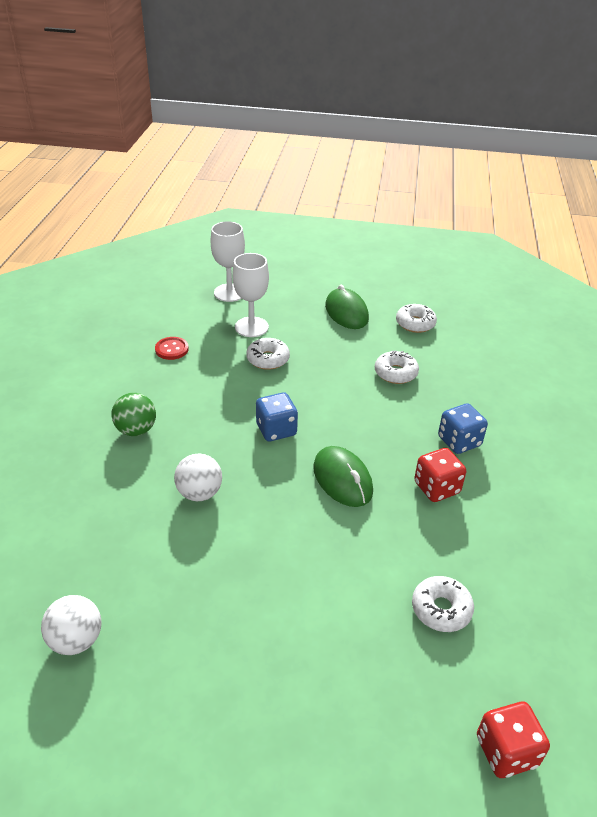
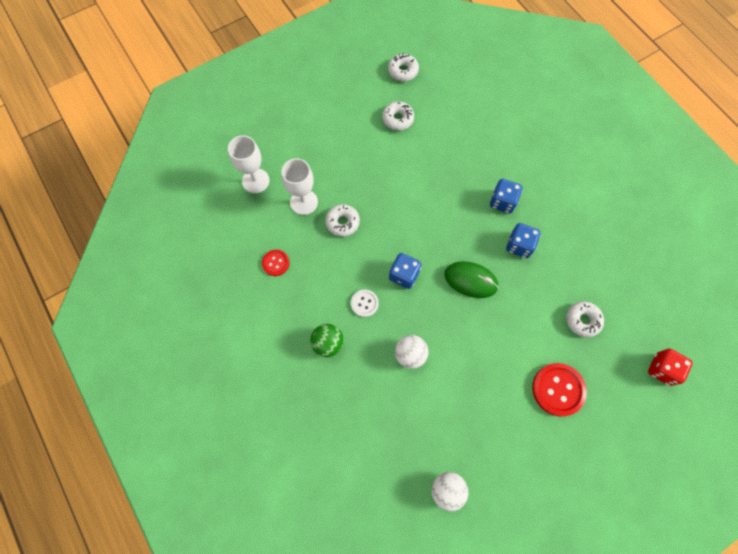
camera: 40 degrees left, 30 degrees up
green mouse [325,284,369,329] -> none
white donut [375,351,419,384] -> white donut moved to [388,53,419,81]
red dice [414,448,466,502] -> blue dice [506,223,541,258]
none -> white button [351,289,379,317]
none -> red button [532,363,587,417]

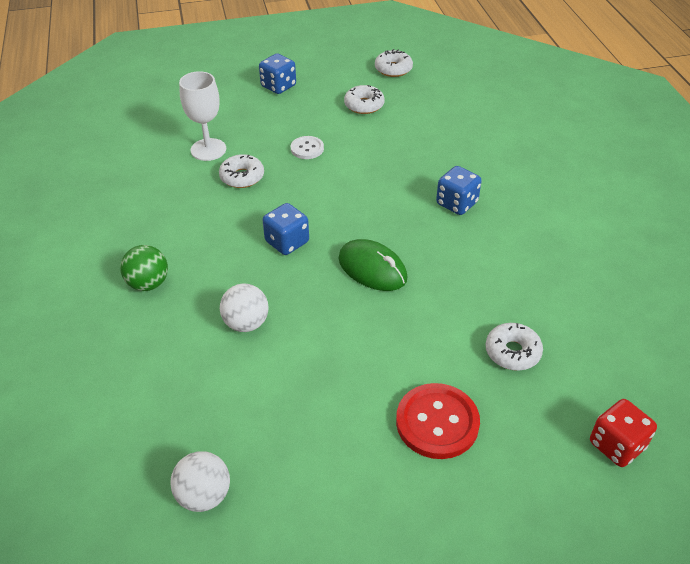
camera: 20 degrees right, 25 degrees down
white goblet [228,135,270,193] -> none
red button [262,250,290,276] -> none
white button [351,289,379,317] -> white button moved to [291,136,324,159]
blue dice [506,223,541,258] -> blue dice moved to [259,54,296,94]

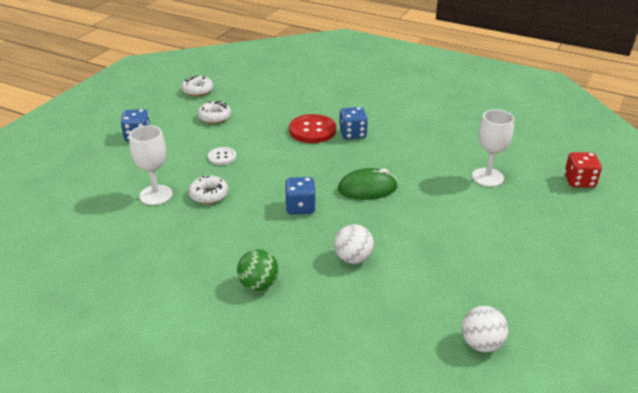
camera: 50 degrees left, 10 degrees down
red button [396,383,480,459] -> red button moved to [289,114,336,143]
white donut [486,323,543,371] -> white goblet [472,109,514,187]

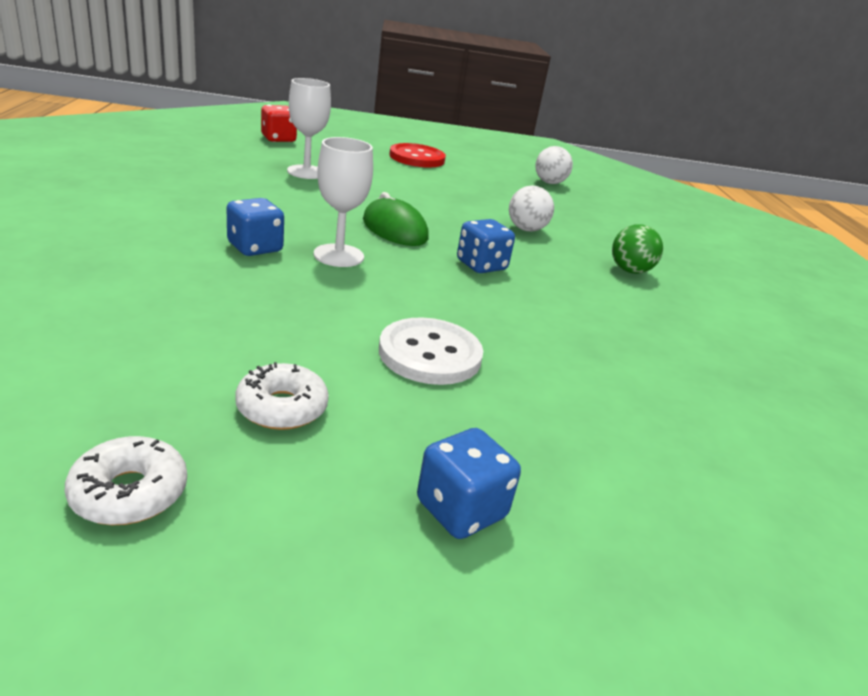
camera: 125 degrees left, 5 degrees down
white goblet [129,125,173,205] -> white goblet moved to [314,137,373,267]
white donut [188,176,228,204] -> none
white button [208,147,236,165] -> white button [379,317,483,385], size x1.77
red button [289,114,336,143] -> red button moved to [389,143,446,167]

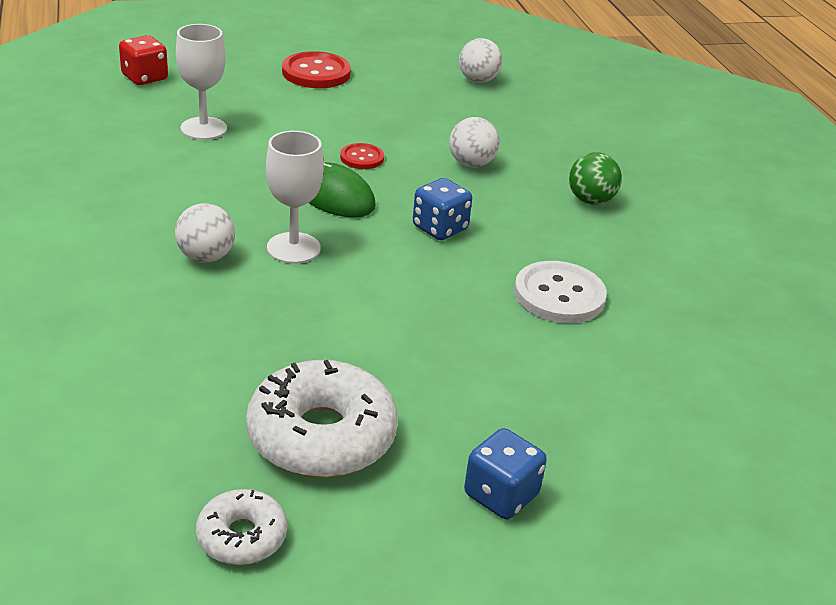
camera: 10 degrees left, 5 degrees up
blue dice [227,198,284,256] -> white ball [175,203,235,263]
white donut [235,362,329,430] -> white donut [246,360,398,478], size x1.85
white button [379,317,483,385] -> white button moved to [514,261,607,324]
none -> red button [340,143,384,169]

